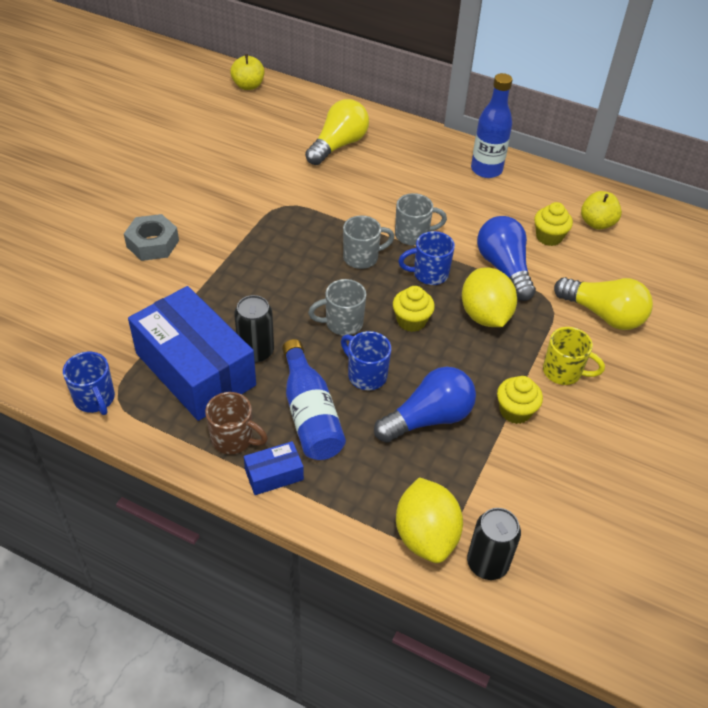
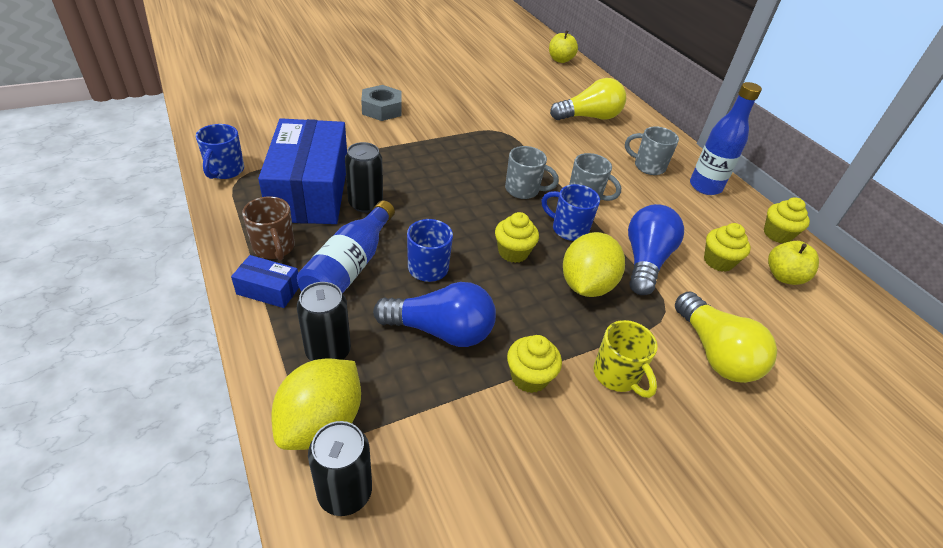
camera: 35 degrees right, 5 degrees down
grey mug [308,279,366,336] -> grey mug moved to [625,127,679,175]
none -> black can [297,282,351,361]
none -> yellow cupcake [764,197,810,243]

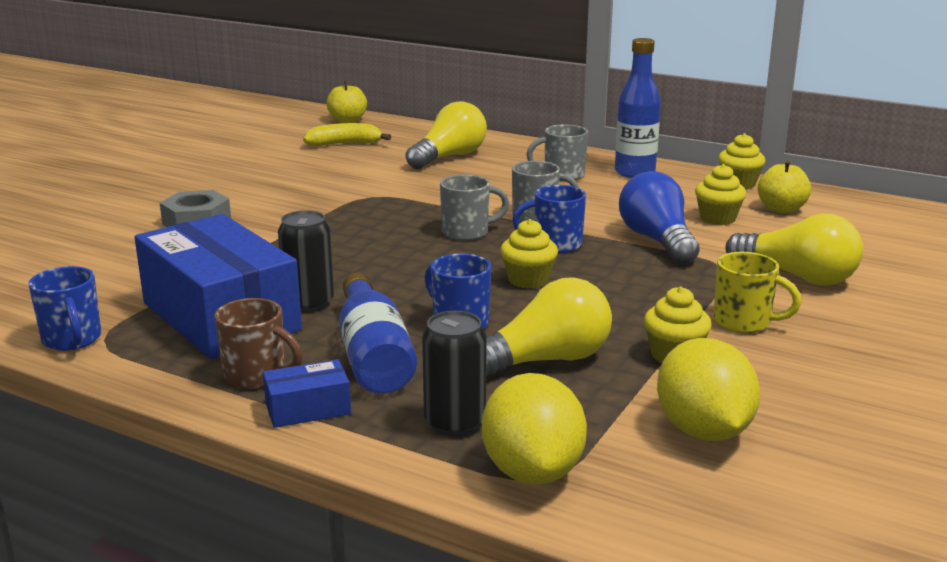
camera: 30 degrees left, 20 degrees down
black can [308,421,372,516] -> none
blue light bulb [373,282,496,347] -> yellow light bulb [486,277,612,376]
yellow lemon [563,232,625,297] -> yellow lemon moved to [657,338,760,441]
none -> yellow banana [303,123,391,146]

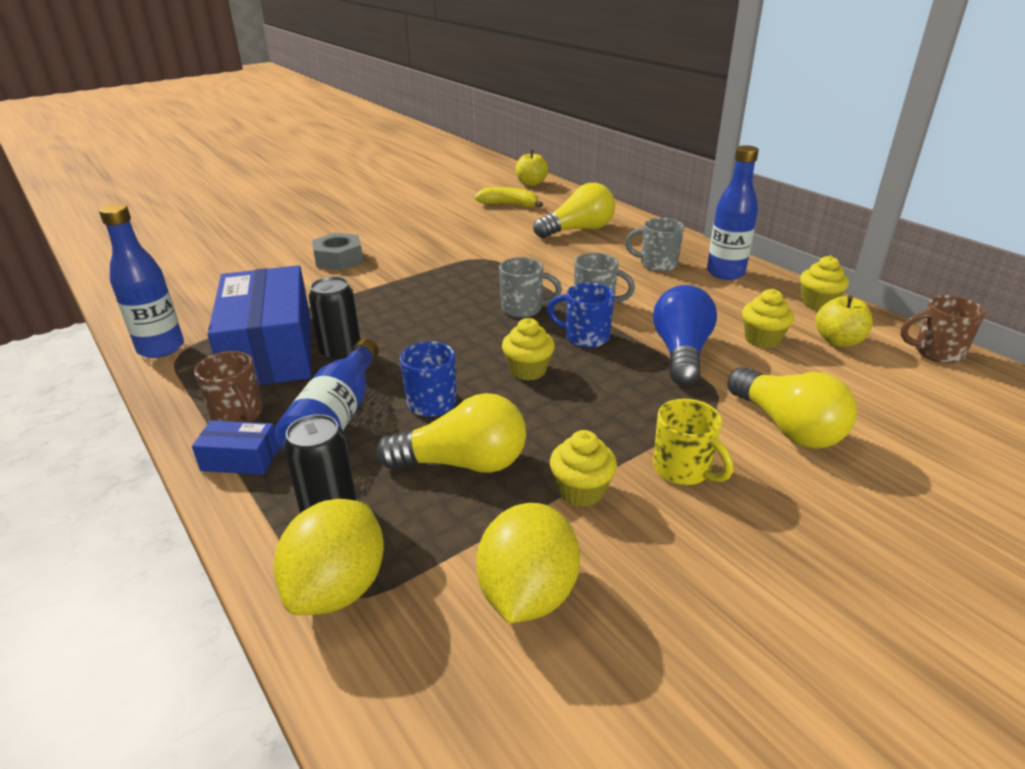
camera: 25 degrees right, 10 degrees up
blue mug [29,266,101,351] -> blue bottle [99,204,184,358]
none -> brown mug [900,295,986,364]

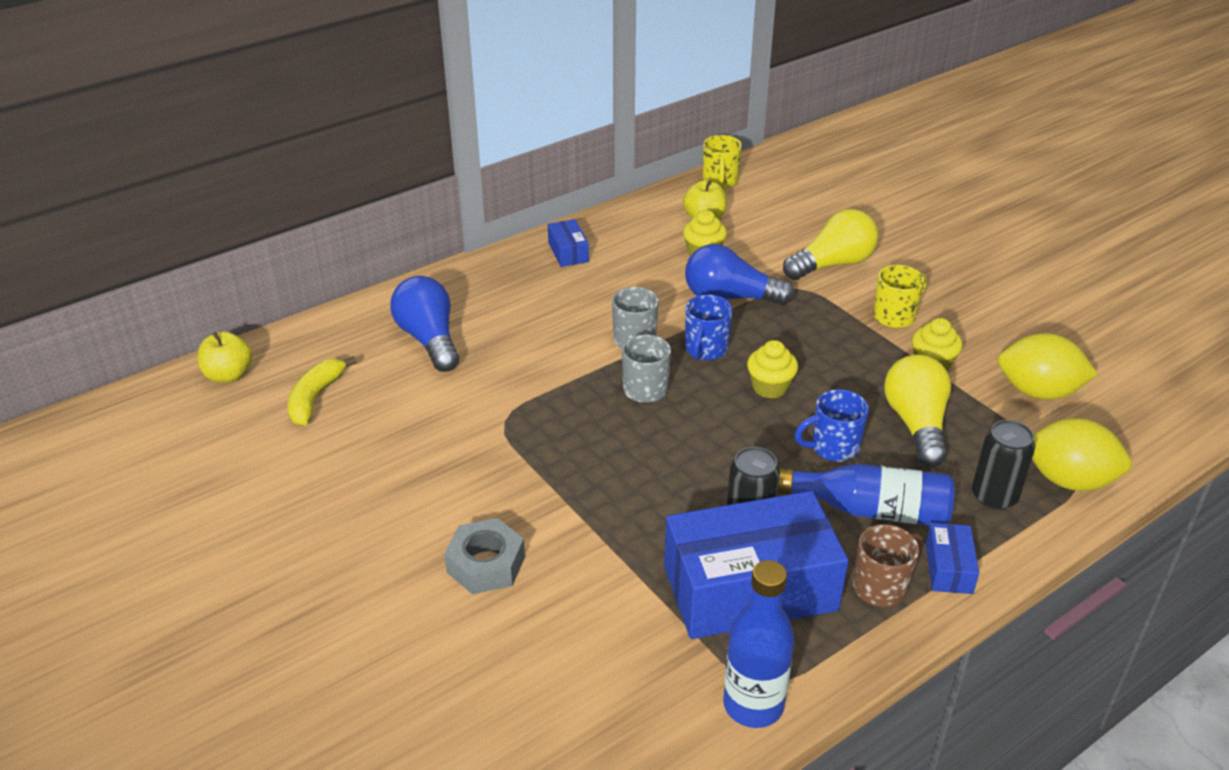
camera: 90 degrees left, 5 degrees up
yellow light bulb [533,183,615,238] -> blue light bulb [390,276,459,372]
grey mug [625,218,684,272] -> none
blue bottle [707,145,759,280] -> blue box [548,219,589,267]
yellow cupcake [800,256,849,311] -> none
brown mug [900,295,986,364] -> yellow mug [703,135,742,189]

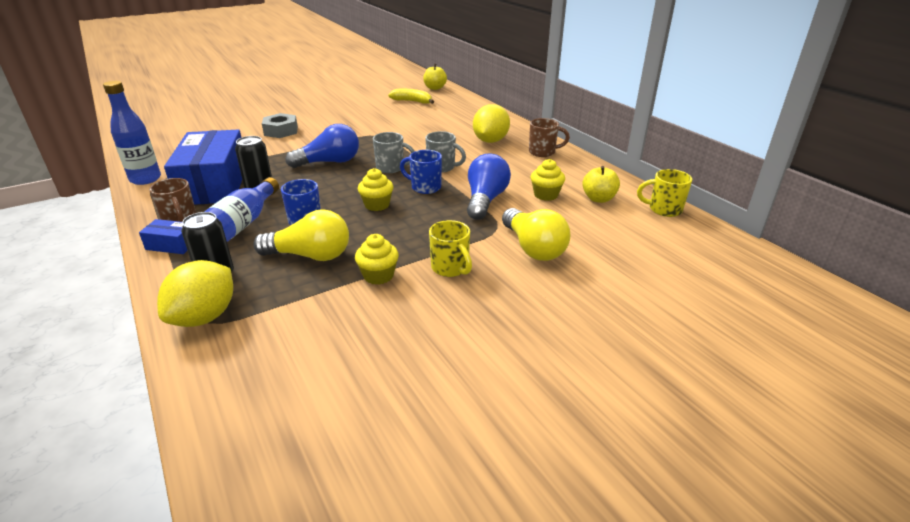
camera: 95 degrees right, 5 degrees down
blue light bulb [390,276,459,372] -> blue light bulb moved to [286,124,359,168]
blue box [548,219,589,267] -> brown mug [529,118,570,157]
yellow lemon [998,333,1098,400] -> yellow lemon moved to [473,104,510,143]

